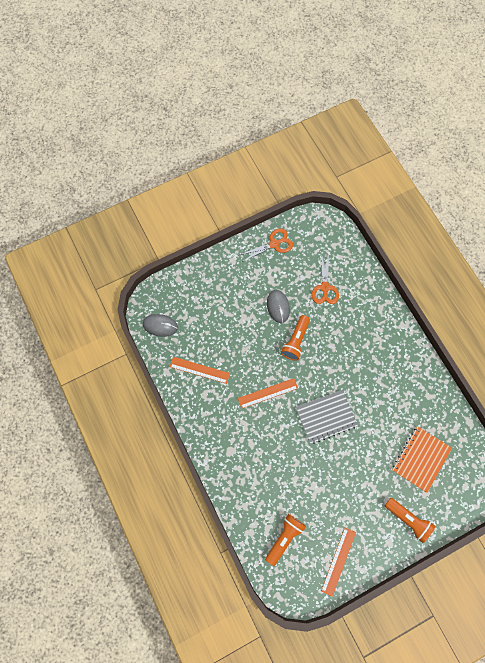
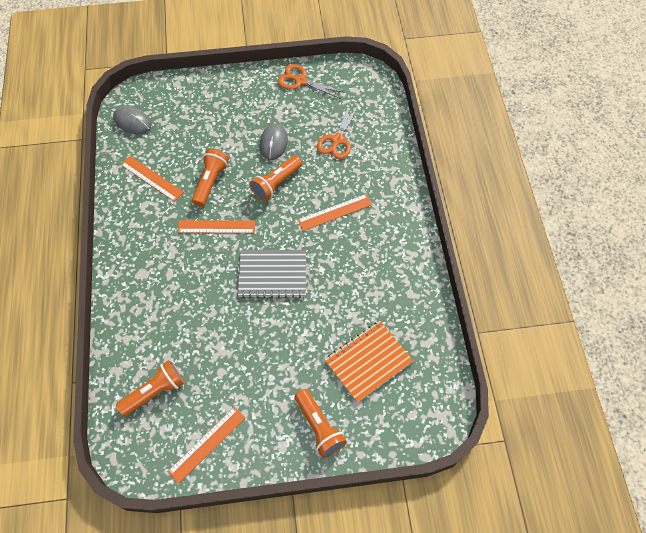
camera: 20 degrees right, 10 degrees down
orange scissors [239,228,293,262] -> orange scissors turned 150 degrees counterclockwise [278,64,345,99]
none -> orange flashlight [192,149,229,207]
none -> orange ruler [298,194,372,231]

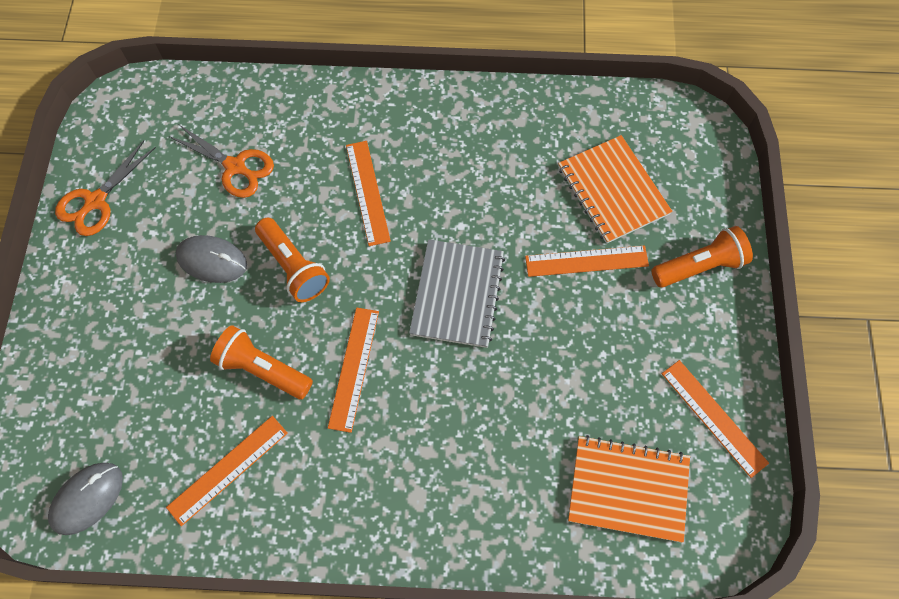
camera: 80 degrees left, 5 degrees up
orange flashlight [116,360,184,417] -> orange notebook [568,435,690,543]
none -> orange ruler [525,245,649,277]

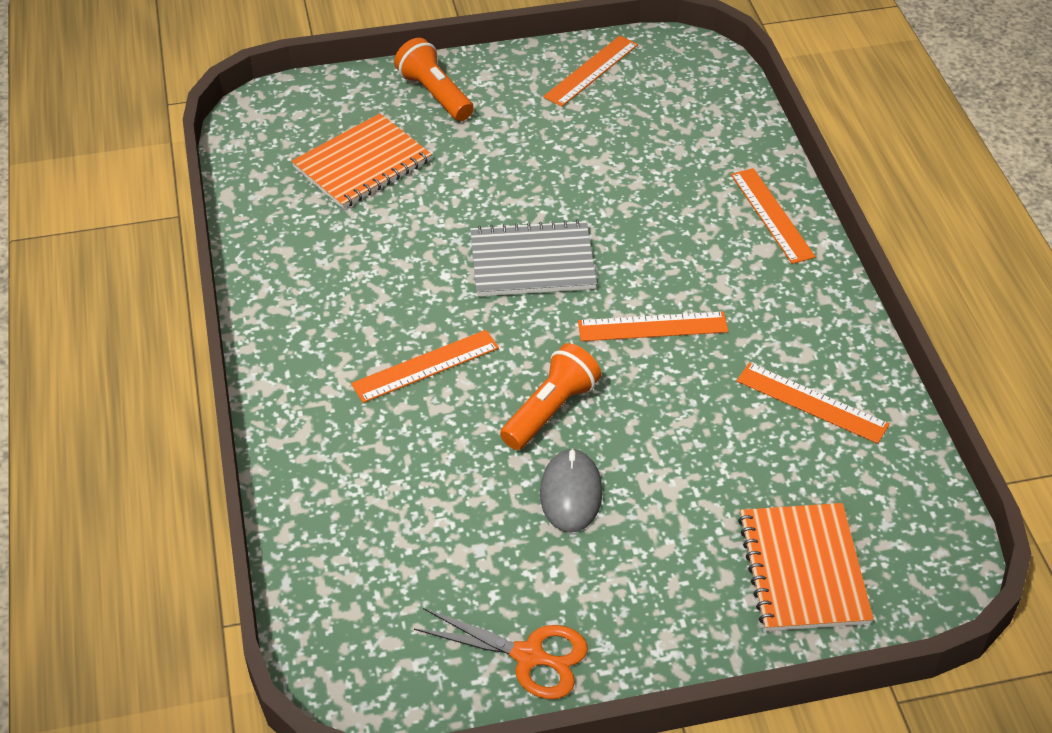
camera: 105 degrees left, 20 degrees down
grey mouse [48,463,123,535] -> none
orange scissors [168,124,274,198] -> none
orange flashlight [210,325,313,399] -> none
orange ruler [525,245,649,277] -> orange ruler moved to [731,168,816,264]
orange notebook [568,435,690,543] -> orange notebook moved to [738,503,874,631]

